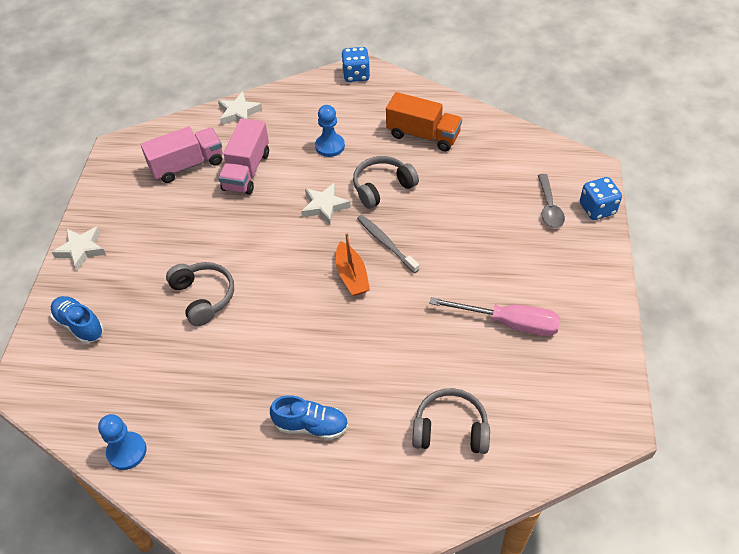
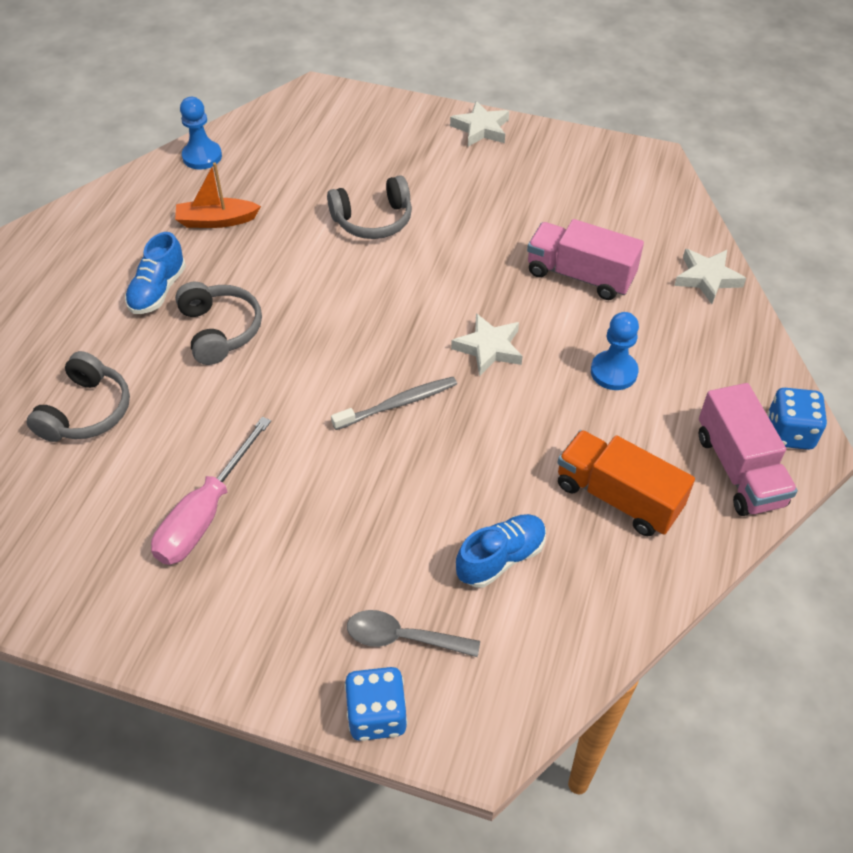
camera: 100 degrees right, 0 degrees up
blue shoe [50,296,104,344] -> blue shoe moved to [456,514,546,588]
pink truck [141,126,223,183] -> pink truck moved to [699,383,798,516]
orange boat [336,233,370,296] -> orange boat moved to [175,162,261,228]
grey headphones [353,156,419,209] -> grey headphones moved to [175,282,262,365]
orange truck [386,92,462,152] -> orange truck turned 90 degrees clockwise [557,430,695,536]

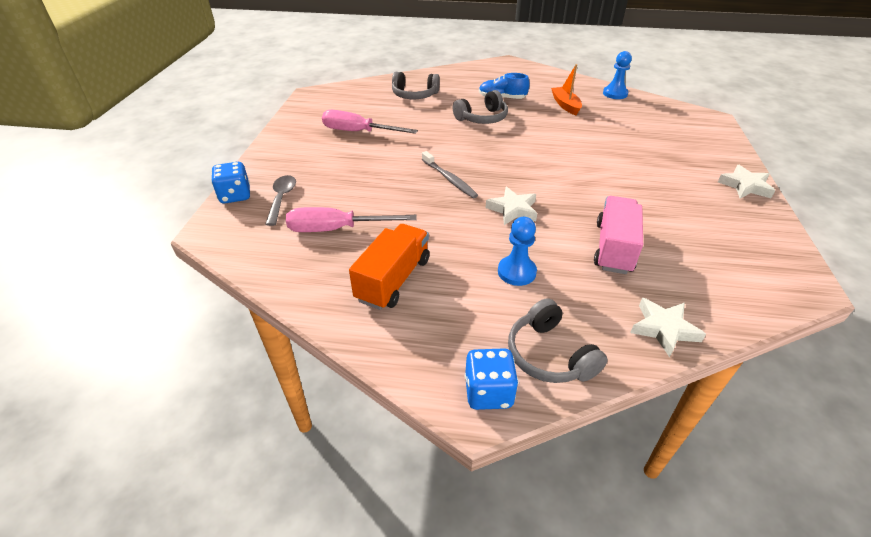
camera: 80 degrees right, 10 degrees down
grey headphones [327,175,412,239] -> grey headphones moved to [508,298,608,383]
blue shoe [456,514,546,588] -> pink screwdriver [286,207,417,232]
pink truck [699,383,798,516] -> none

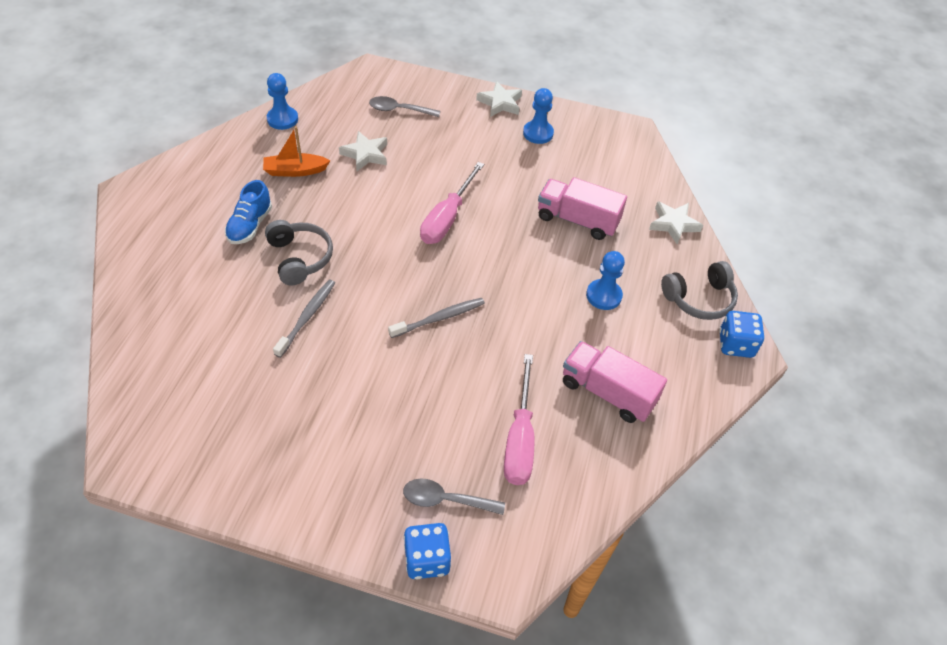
camera: 85 degrees left, 10 degrees up
pink screwdriver [322,110,418,134] -> pink screwdriver moved to [420,162,484,244]
orange truck [349,224,430,310] -> pink truck [563,341,667,423]
grey headphones [392,72,440,99] -> none
white star [486,187,537,225] -> white star moved to [339,131,387,171]
none -> grey toothbrush [273,280,335,358]
none -> grey spoon [369,96,440,117]
none -> blue pawn [523,88,554,144]

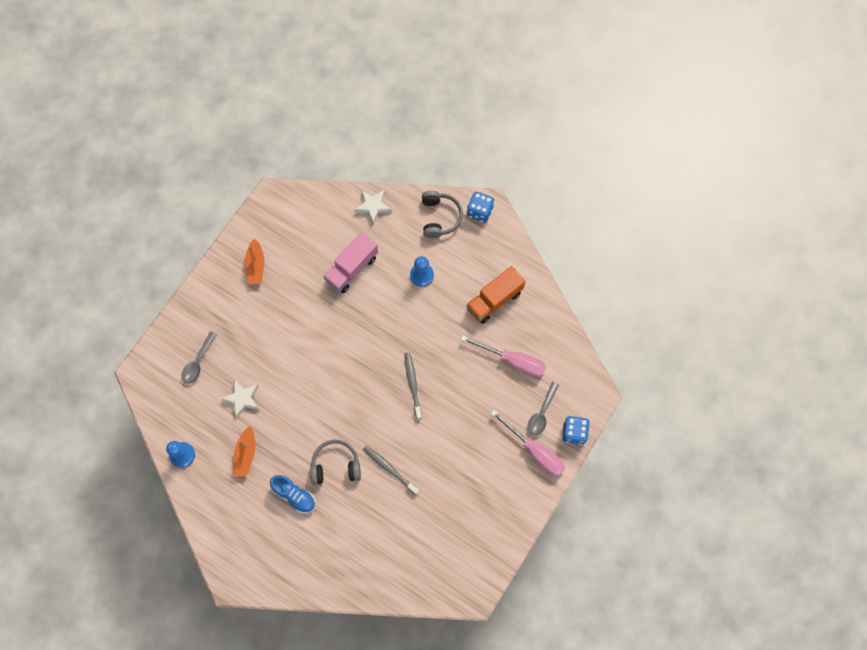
camera: 70 degrees left, 20 degrees up
pink screwdriver [420,162,484,244] -> pink screwdriver moved to [491,410,565,476]
white star [476,81,522,117] -> none
blue pawn [523,88,554,144] -> orange boat [245,238,264,284]
pink truck [563,341,667,423] -> orange truck [466,266,526,324]

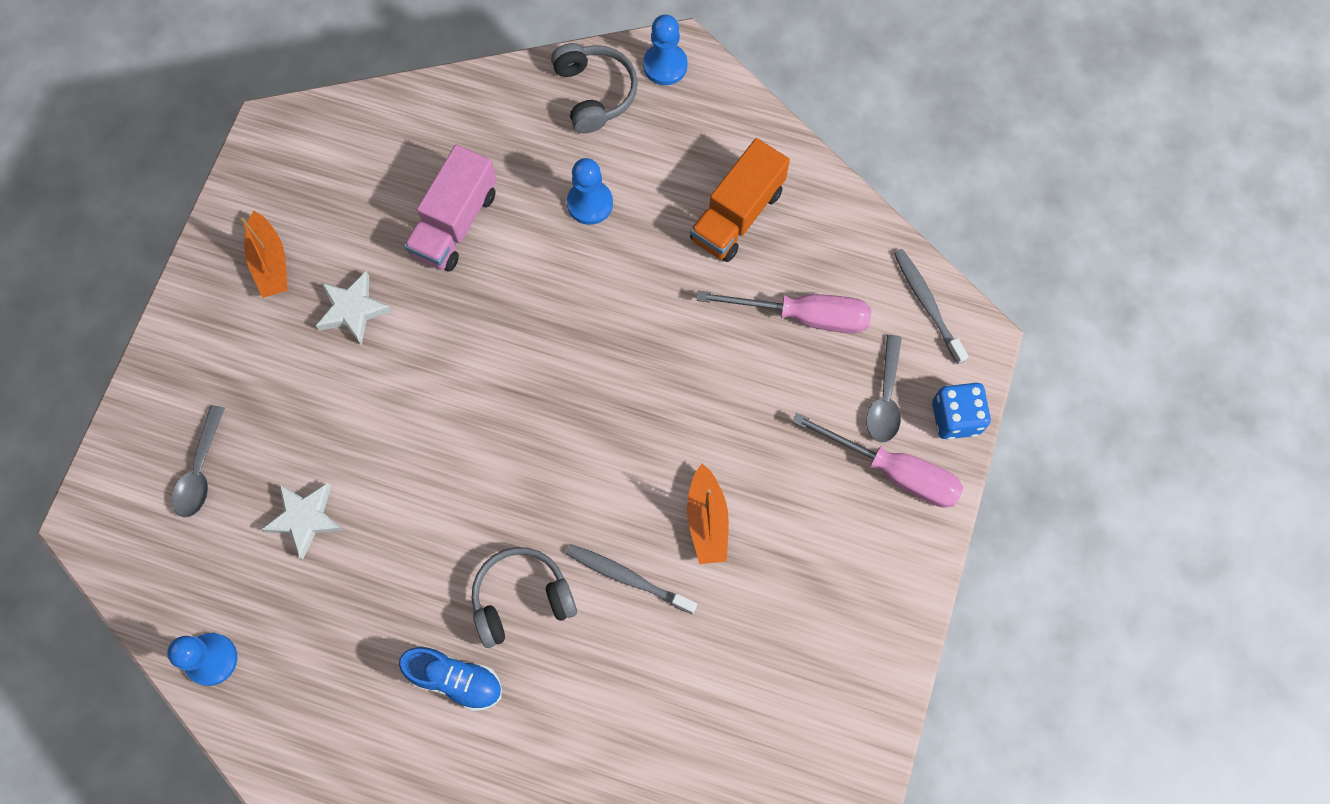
camera: 15 degrees left, 0 degrees up
orange boat [233,426,256,477] -> orange boat moved to [687,464,729,564]
white star [354,190,392,225] -> white star moved to [316,271,392,345]
grey toothbrush [405,352,422,419] -> grey toothbrush moved to [894,249,969,364]
blue dice [467,192,494,223] -> blue pawn [643,15,688,85]

